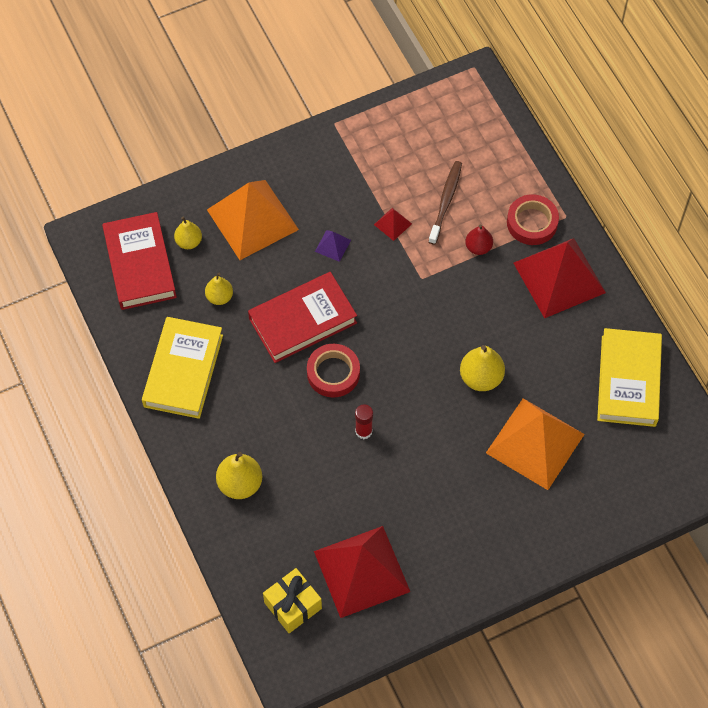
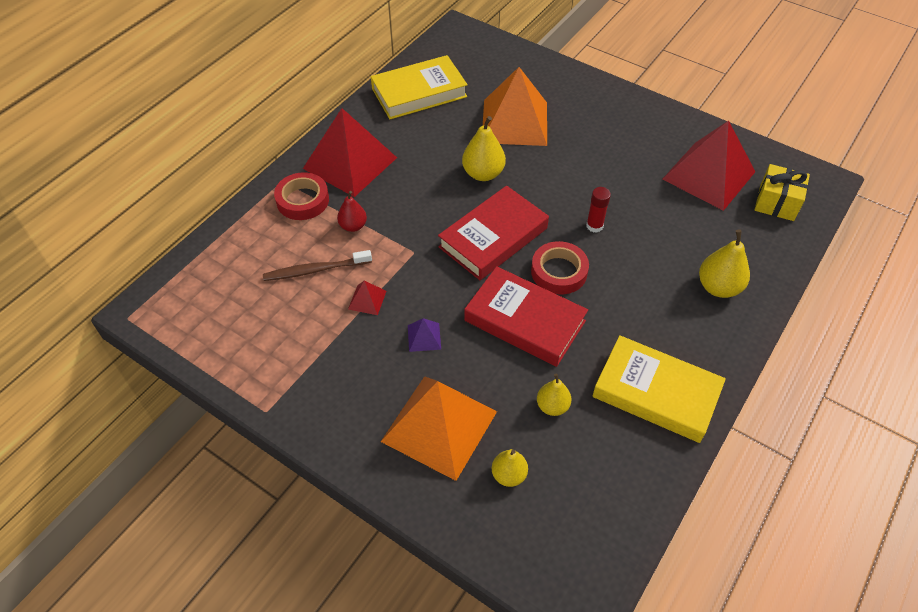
camera: 120 degrees left, 10 degrees down
red book [102,212,177,310] -> red book moved to [438,186,549,280]
yellow book [142,317,223,419] -> yellow book turned 45 degrees clockwise [593,335,726,443]

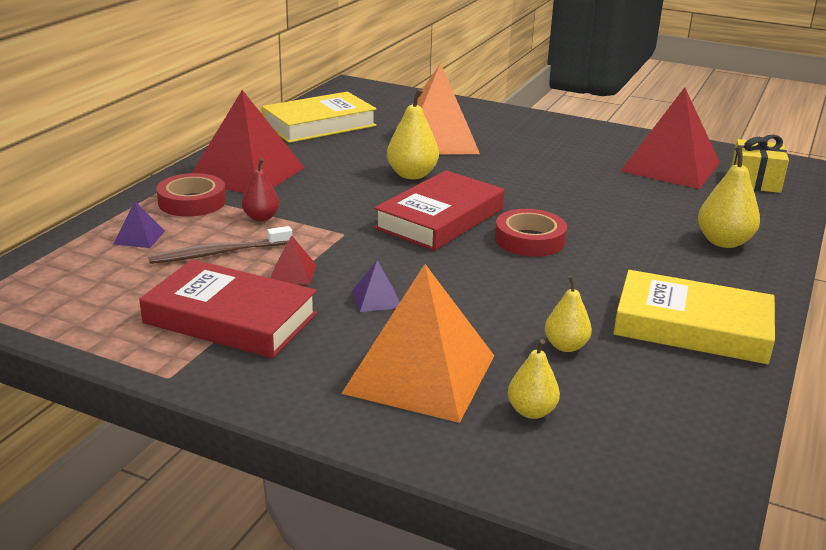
camera: 10 degrees left, 25 degrees down
red book [464,266,588,367] -> red book moved to [139,259,317,358]
red glue stick [586,187,611,233] -> none
none -> purple pyramid [113,201,165,248]

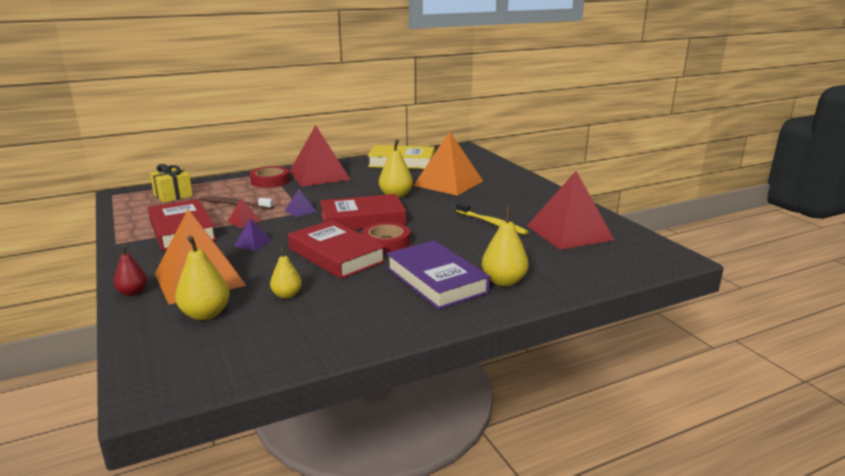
camera: 40 degrees right, 5 degrees down
purple pyramid [113,201,165,248] -> purple pyramid moved to [285,189,317,217]
red pear [242,159,279,222] -> red pear moved to [114,245,147,296]
yellow pear [508,339,560,419] -> yellow pear [175,236,230,320], size x1.56
yellow book [613,270,775,364] -> none
yellow gift [731,135,789,193] -> yellow gift moved to [150,164,193,203]
none -> red book [288,220,386,279]
none -> purple book [386,240,490,310]
none -> yellow toothbrush [456,202,529,235]

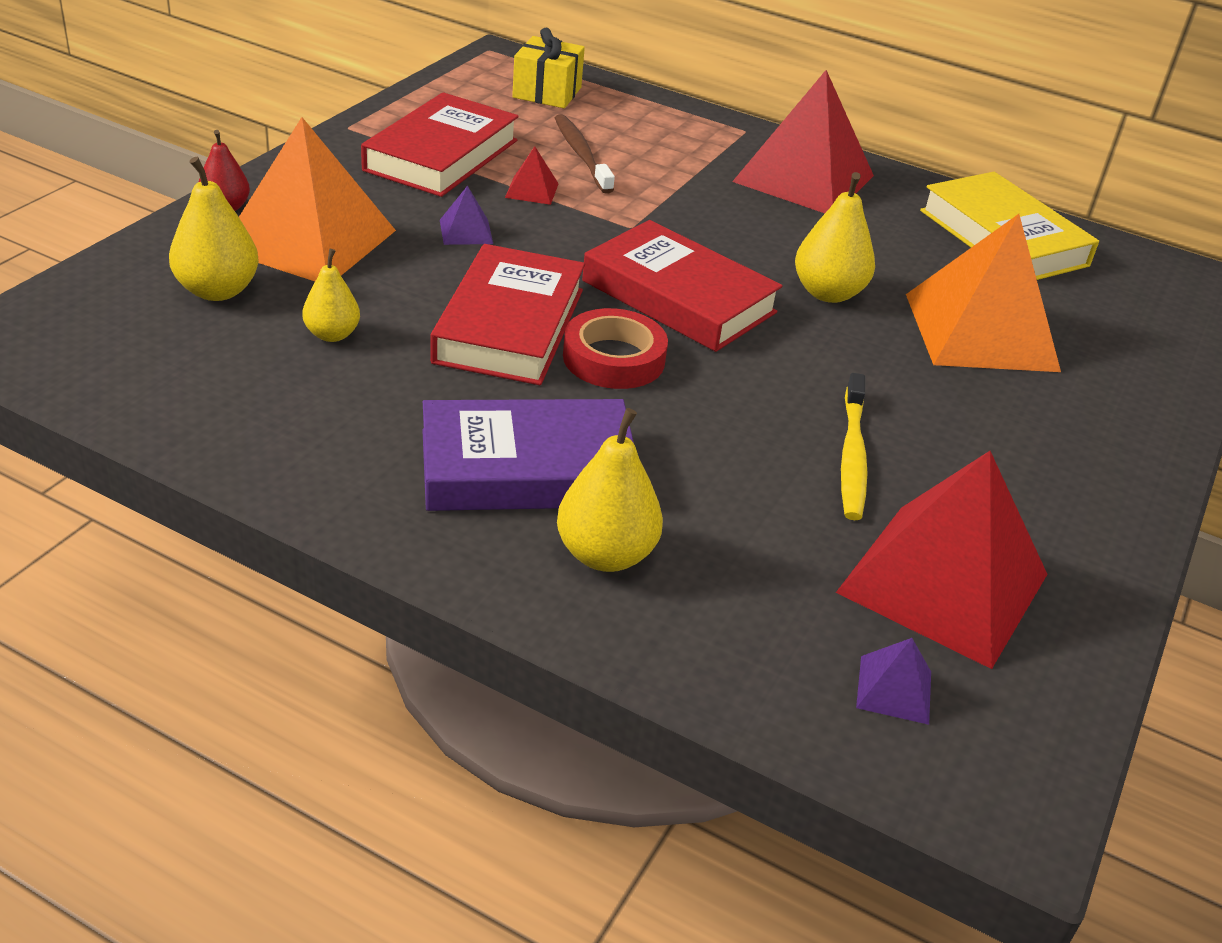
camera: 50 degrees right, 15 degrees up
red tape [250,166,290,188] -> none
purple pyramid [285,189,317,217] -> purple pyramid moved to [856,638,931,725]
purple book [386,240,490,310] -> purple book turned 60 degrees clockwise [422,399,634,511]

